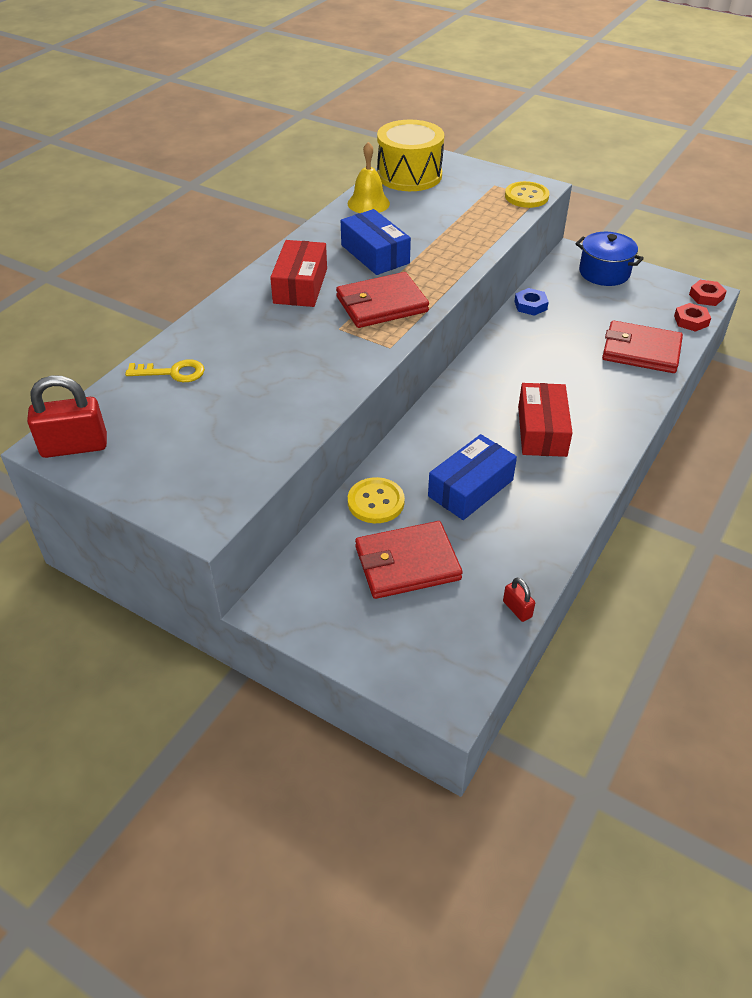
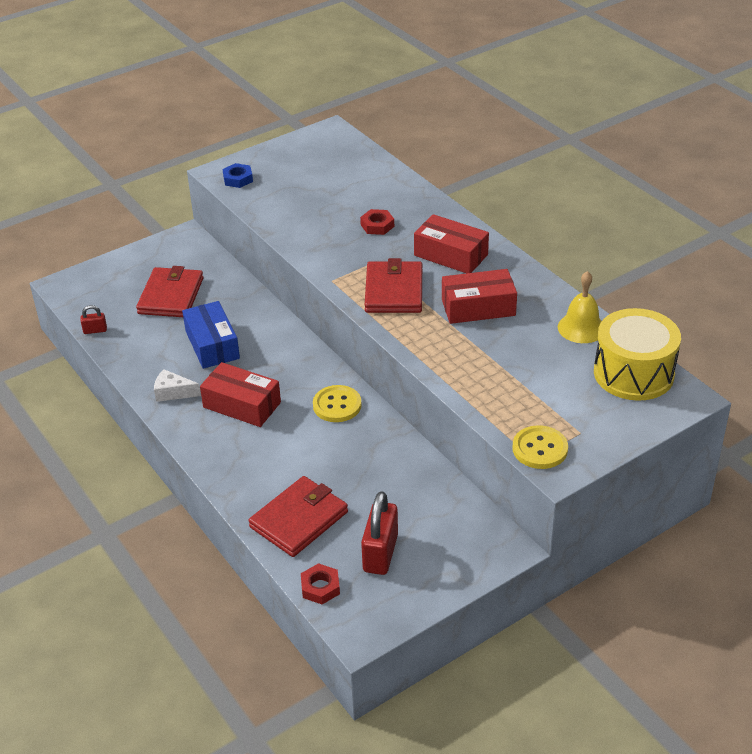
camera: 115 degrees right, 5 degrees down
red padlock [27,375,107,458] -> red padlock moved to [361,491,398,575]
yellow key [125,359,205,382] -> none
blue box [341,209,411,275] -> red box [442,269,517,324]
yellow button [348,477,405,523] -> yellow button moved to [313,385,362,422]
blue nut [514,288,549,316] -> blue nut moved to [223,163,253,188]
blue pot [575,232,644,286] -> none
red nut [689,280,727,306] -> red nut moved to [360,209,394,235]
none -> white cheese [154,369,201,402]

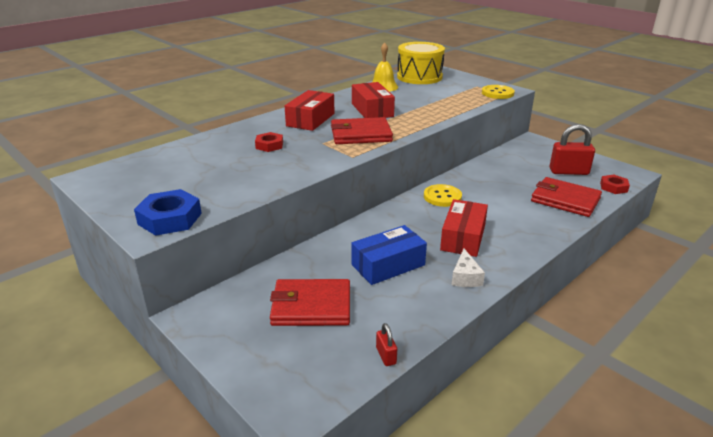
camera: 100 degrees left, 10 degrees down
blue nut [223,163,253,188] -> blue nut [134,189,202,236], size x1.63

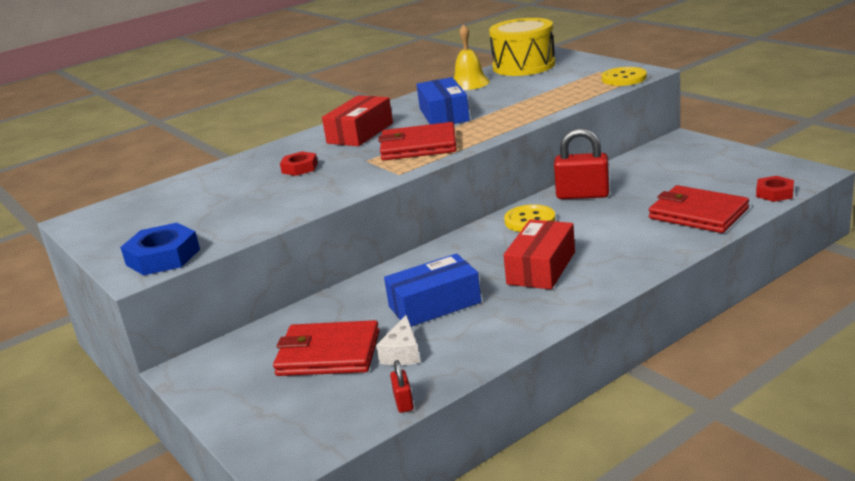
camera: 10 degrees right, 5 degrees down
red box [352,82,395,118] -> blue box [416,77,470,124]
white cheese [452,249,485,287] -> white cheese moved to [376,315,420,365]
red padlock [549,124,595,175] -> red padlock moved to [554,128,609,199]

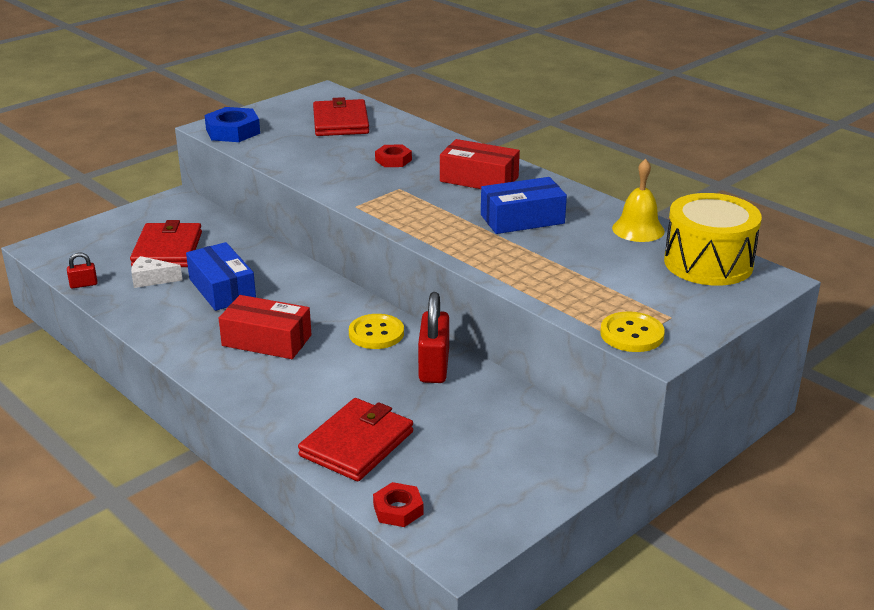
camera: 80 degrees right, 5 degrees up
red wallet [378,122,457,160] -> red wallet moved to [313,97,369,136]

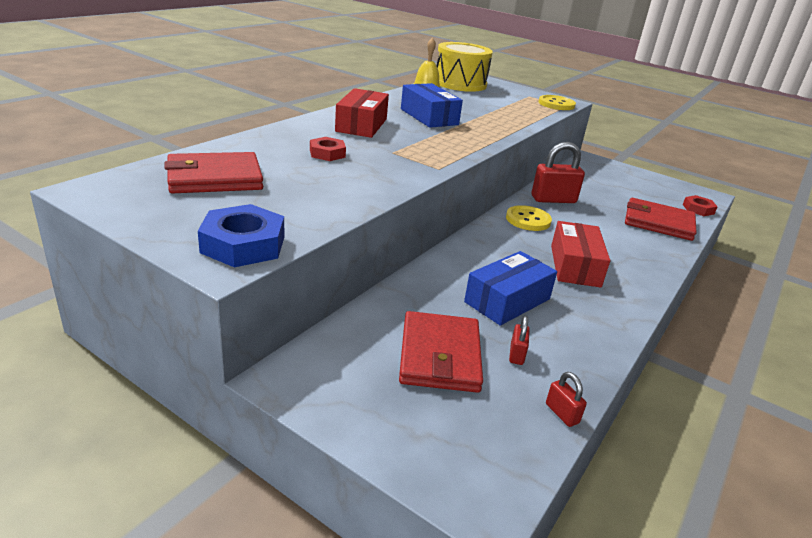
camera: 105 degrees left, 0 degrees up
red wallet [130,220,202,267] -> red wallet turned 75 degrees counterclockwise [399,311,483,393]
white cheese [131,256,183,288] -> red padlock [509,316,530,365]

